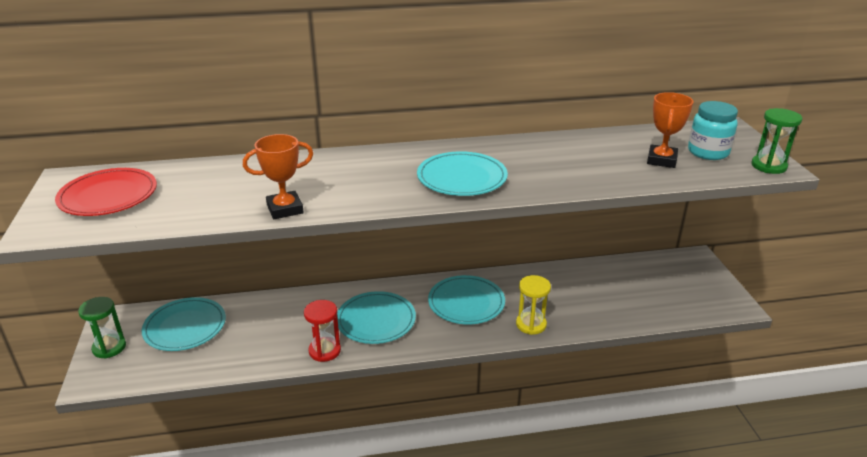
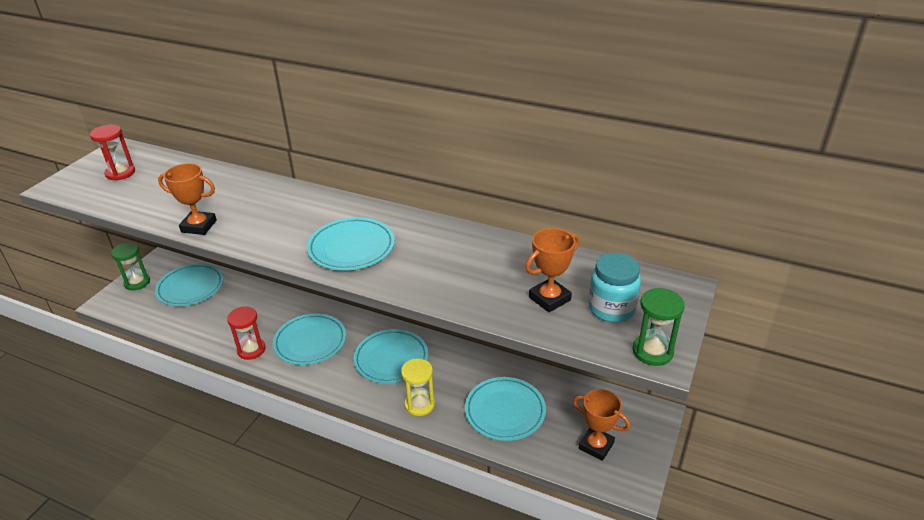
camera: 35 degrees right, 5 degrees up
red plate [55,168,157,216] -> red hourglass [90,125,135,181]
none -> turquoise plate [465,377,546,441]
none -> orange trophy [573,389,630,461]

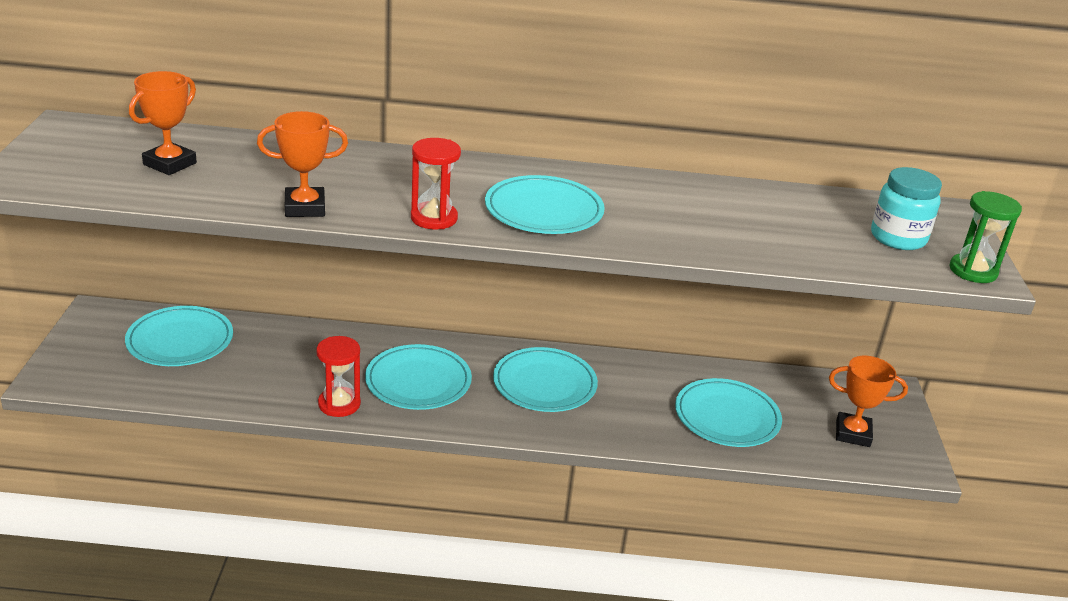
camera: 25 degrees left, 5 degrees down
red hourglass [90,125,135,181] -> red hourglass moved to [411,138,461,229]
green hourglass [111,243,150,290] -> none
yellow hourglass [401,358,435,416] -> none
orange trophy [525,228,579,312] -> orange trophy moved to [129,71,197,175]

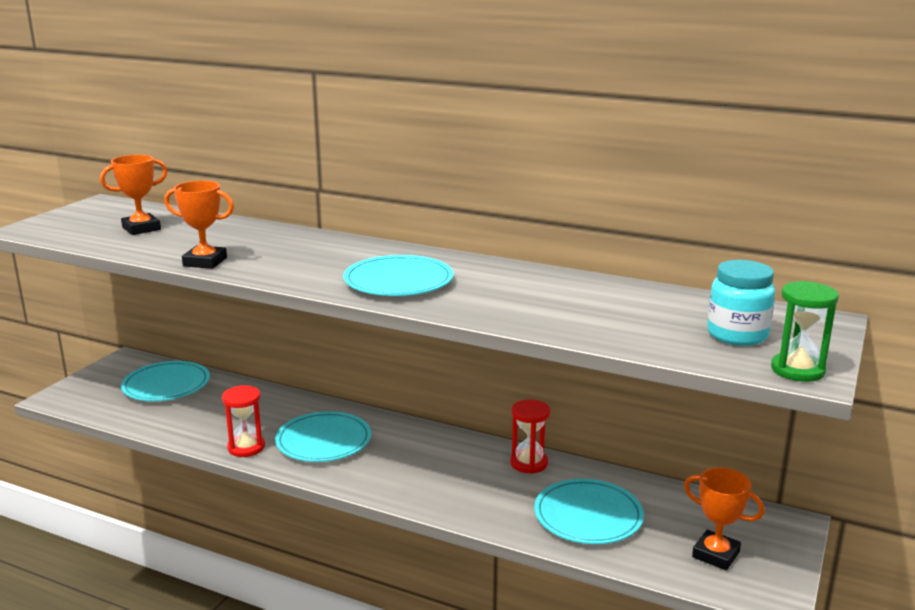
camera: 25 degrees right, 10 degrees down
red hourglass [411,138,461,229] -> red hourglass moved to [510,399,550,474]
turquoise plate [493,347,598,412] -> none

